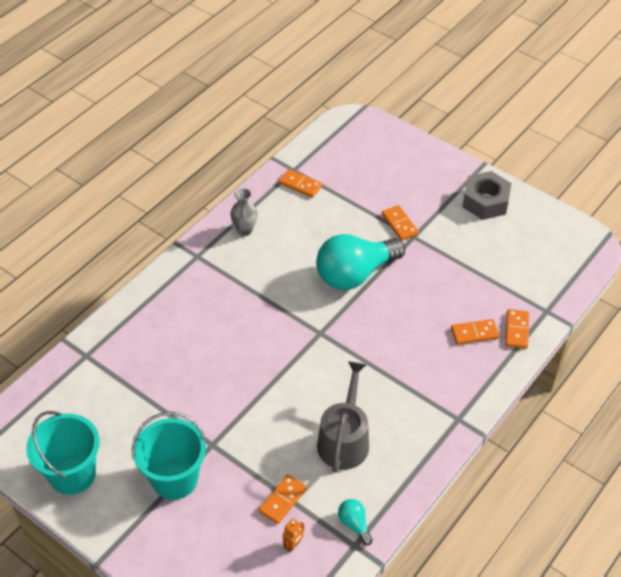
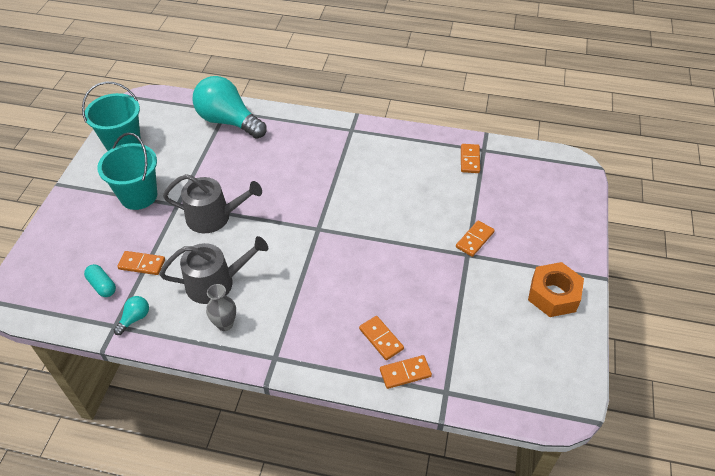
camera: 65 degrees right, 0 degrees up
grey vase [230,188,257,236] -> grey vase moved to [206,284,236,331]
orange robot [283,518,304,552] -> turquoise capsule [84,264,116,297]
turquoise light bulb [316,234,405,290] -> turquoise light bulb moved to [193,76,267,139]
grey nut [462,171,511,220] -> orange nut [528,262,584,317]
none -> grey watering can [163,174,262,233]

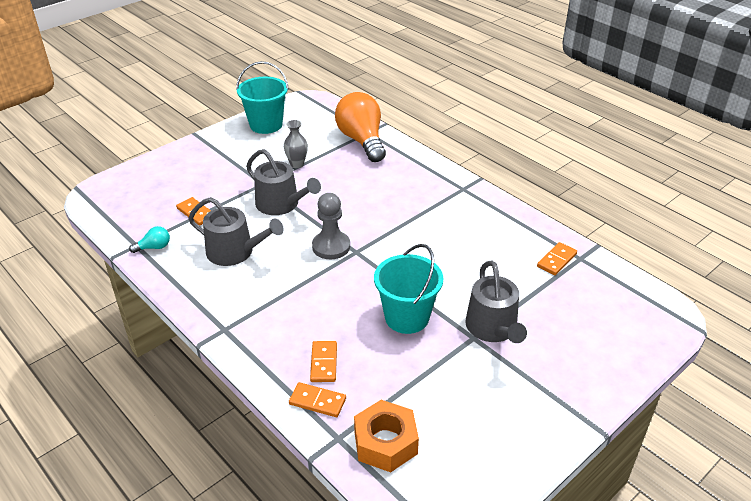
camera: 35 degrees right, 10 degrees down
turquoise capsule [84,264,116,297] -> none
turquoise bucket [97,132,157,210] -> turquoise bucket moved to [374,244,443,334]
turquoise light bulb [193,76,267,139] -> orange light bulb [335,92,386,162]
grey vase [206,284,236,331] -> grey vase moved to [284,120,308,168]
orange domino [456,221,495,257] -> grey watering can [465,261,527,343]
orange nut [528,262,584,317] -> orange nut moved to [354,400,419,472]
none -> grey pawn [312,193,350,259]

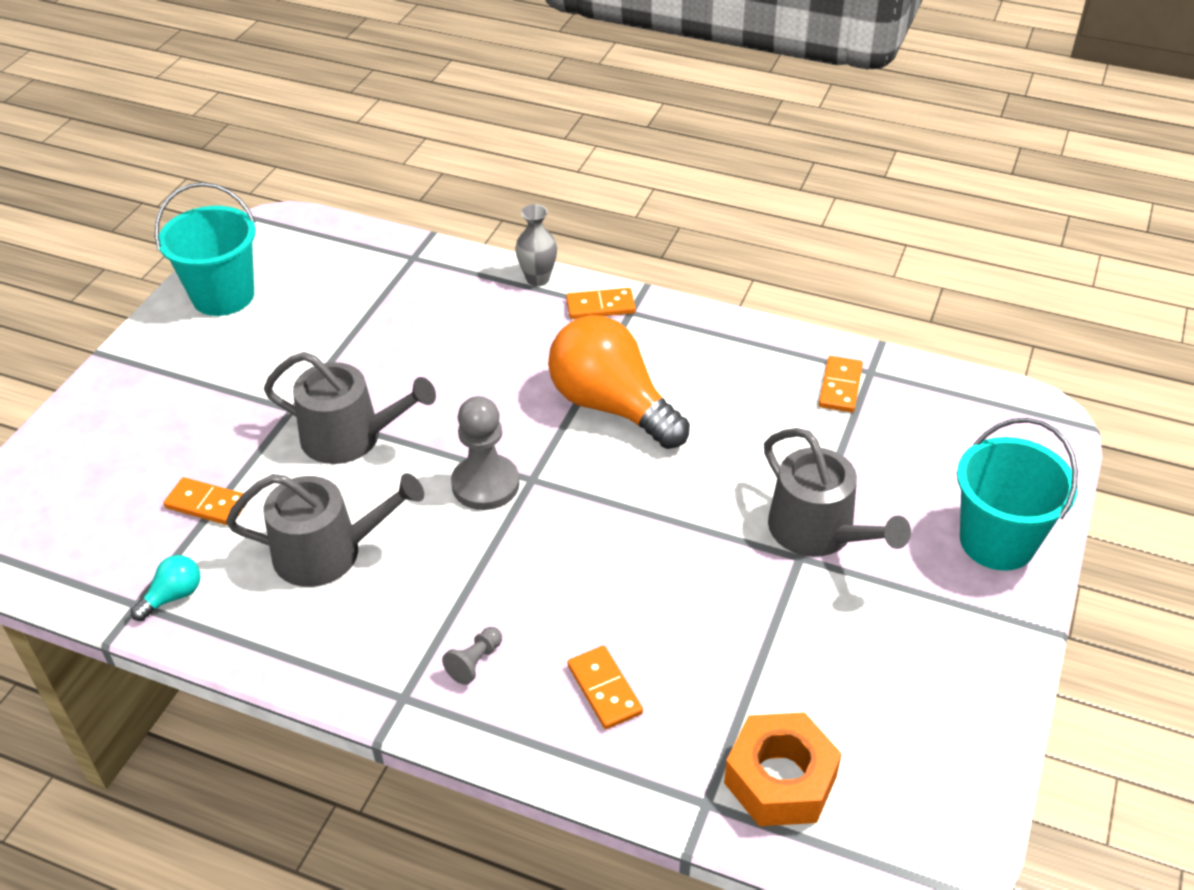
camera: 25 degrees left, 5 degrees up
grey vase [284,120,308,168] -> grey vase moved to [515,204,557,286]
orange domino [289,382,346,417] -> orange domino moved to [566,288,636,319]
orange light bulb [335,92,386,162] -> orange light bulb moved to [548,315,690,449]
turquoise bucket [374,244,443,334] -> turquoise bucket moved to [957,418,1078,571]
none -> grey pawn [442,627,502,685]

